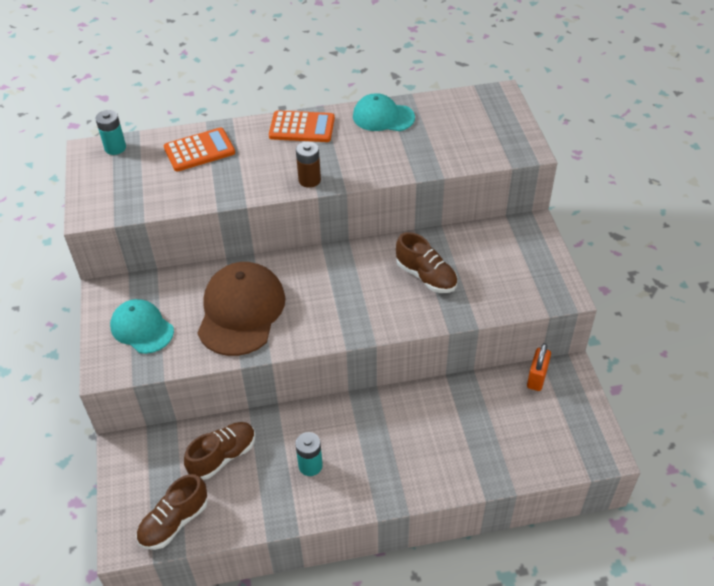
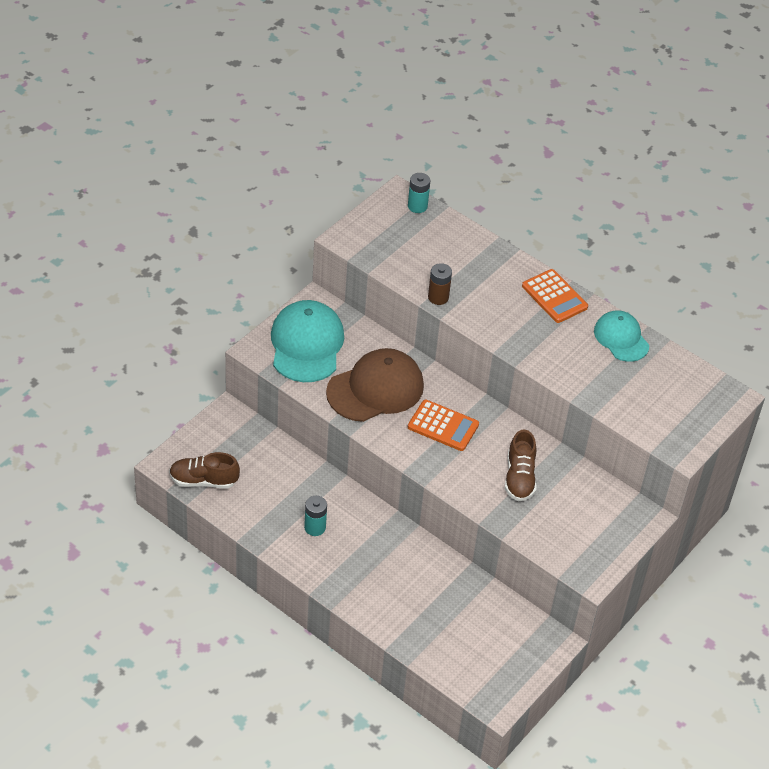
camera: 45 degrees right, 0 degrees up
turquoise cap [110,299,174,354] -> turquoise cap [271,300,344,382], size x1.61
orange calculator [164,128,235,172] -> orange calculator moved to [408,400,479,451]
brown shoe [184,422,256,480] -> none
brown battery [296,141,321,188] -> brown battery moved to [428,263,452,305]
orange padlock [527,343,551,391] -> none

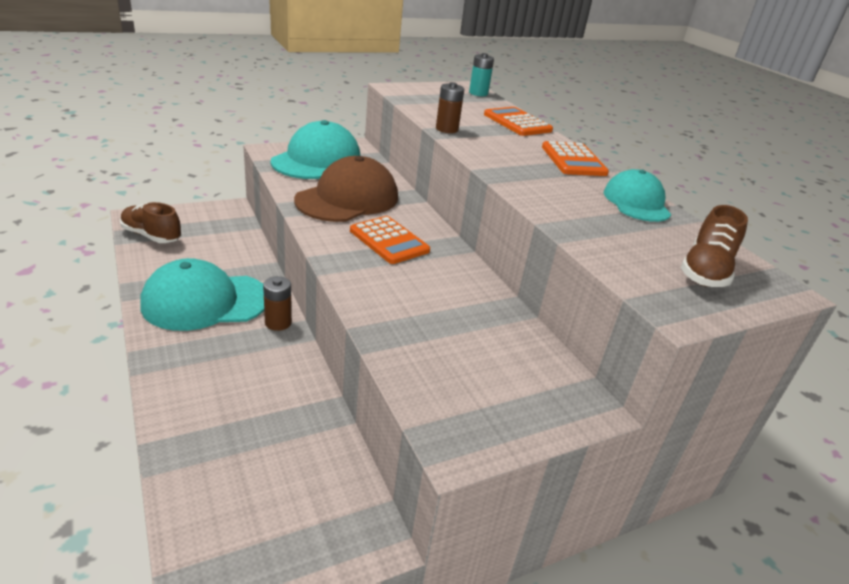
camera: 25 degrees right, 15 degrees down
turquoise battery [304,496,327,536] -> turquoise cap [141,258,264,331]
brown cap [326,348,424,422] -> brown cap turned 45 degrees counterclockwise [294,156,398,222]
brown shoe [505,429,537,501] -> brown shoe moved to [681,205,748,287]
none -> brown battery [263,276,292,331]
none -> orange calculator [484,107,553,136]

